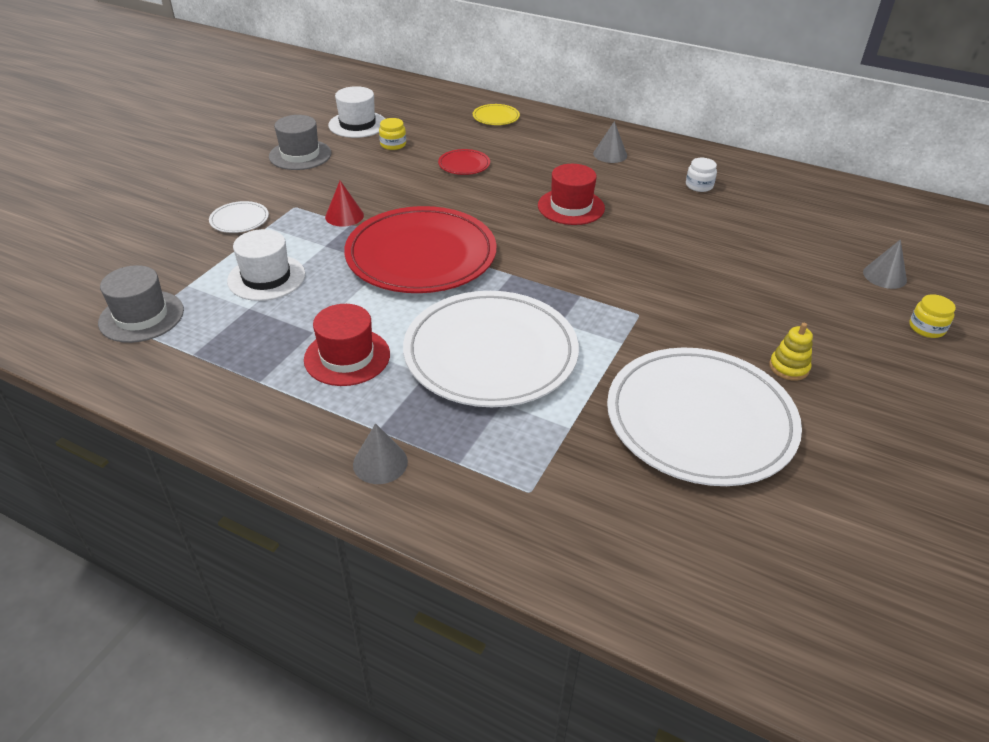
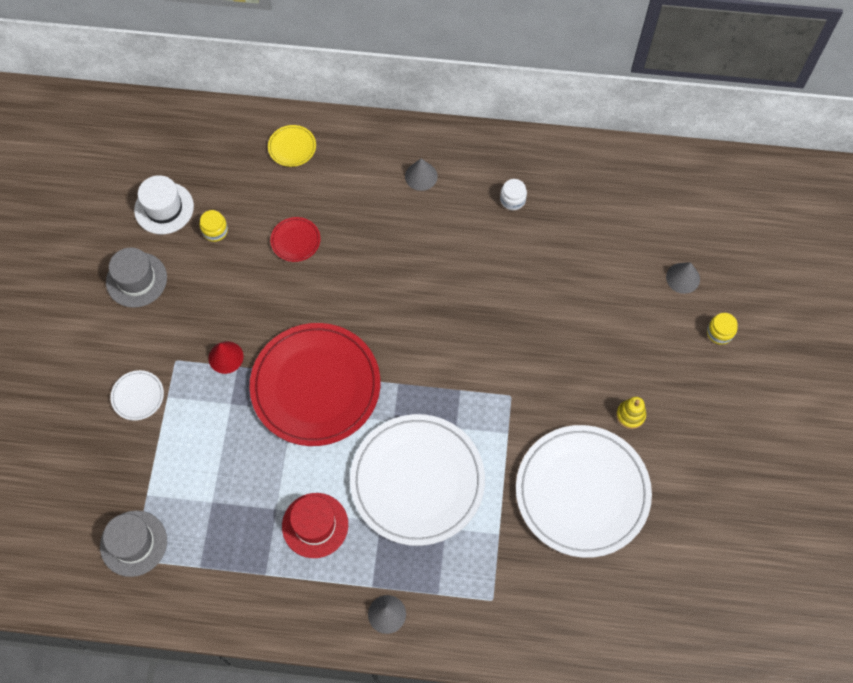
camera: 20 degrees left, 25 degrees up
white hat [227,229,305,301] -> none
red hat [538,164,605,225] -> none

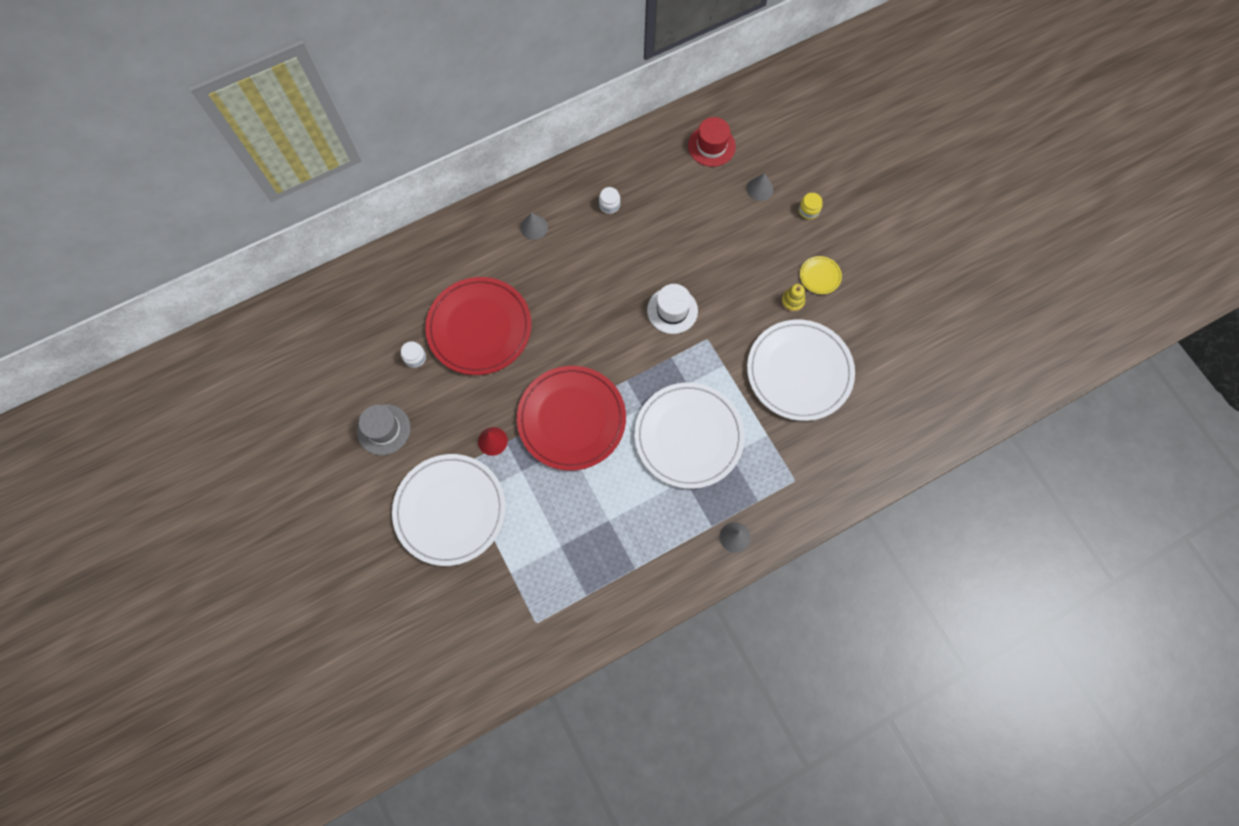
camera: 35 degrees left, 5 degrees up
grey hat [100,510,167,577] -> none
white plate [110,370,164,420] -> white plate [392,454,506,566], size x2.47
white hat [134,175,194,234] -> white hat moved to [647,284,698,334]
yellow jar [200,210,228,242] -> white jar [401,341,426,368]
yellow plate [268,125,316,167] -> yellow plate moved to [800,256,842,294]
red plate [270,217,321,262] -> red plate [425,277,531,375], size x2.47
red hat [282,493,348,558] -> red hat moved to [688,117,736,167]

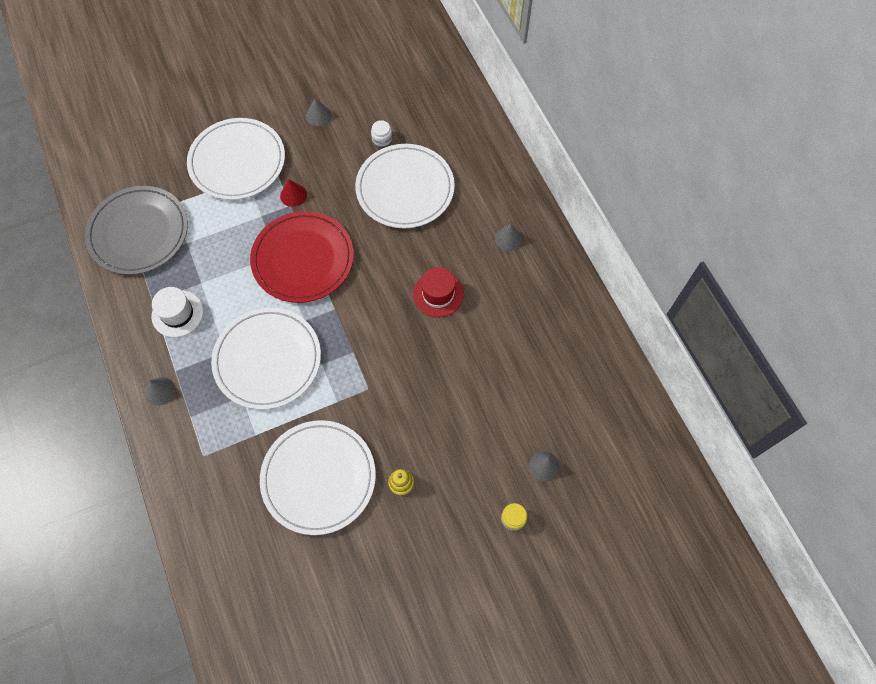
camera: 95 degrees right, 5 degrees down
grey hat [357,404,411,455] -> grey cone [306,98,331,126]
red plate [425,277,531,375] -> white plate [355,144,455,228]
white jar [599,187,620,214] -> none
white hat [647,284,698,334] -> white hat moved to [152,287,203,337]
red hat [688,117,736,167] -> red hat moved to [413,267,464,317]
yellow plate [800,256,842,294] -> none
none -> grey plate [85,186,188,275]

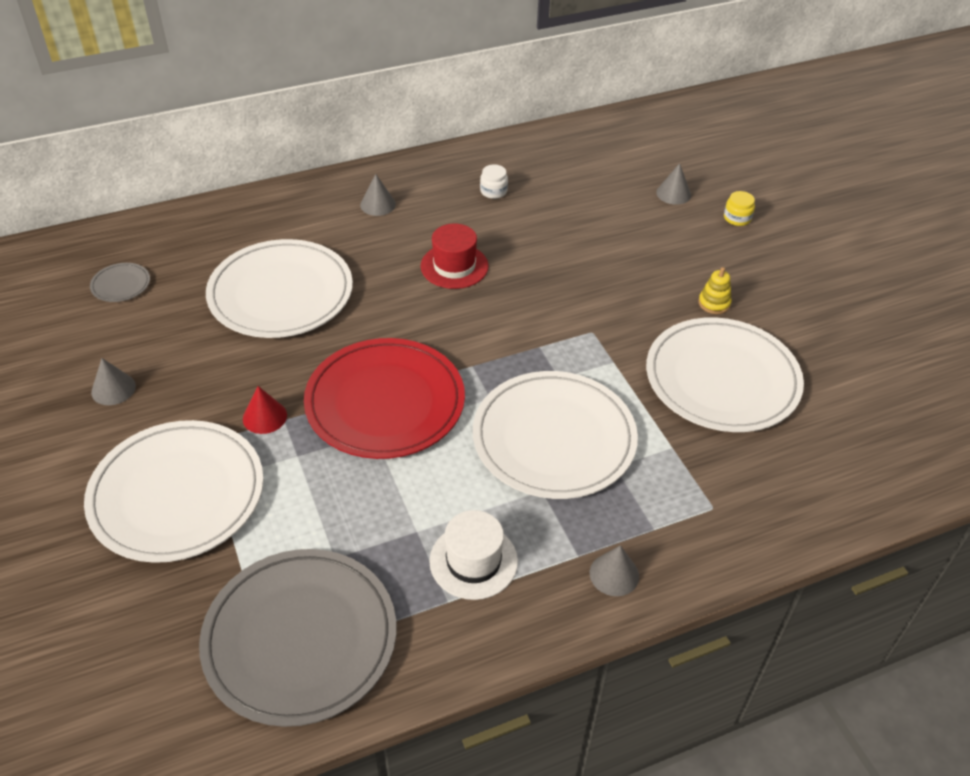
camera: 90 degrees left, 20 degrees down
white jar [371,120,392,146] -> white jar moved to [480,164,508,199]
none -> grey plate [90,263,150,302]

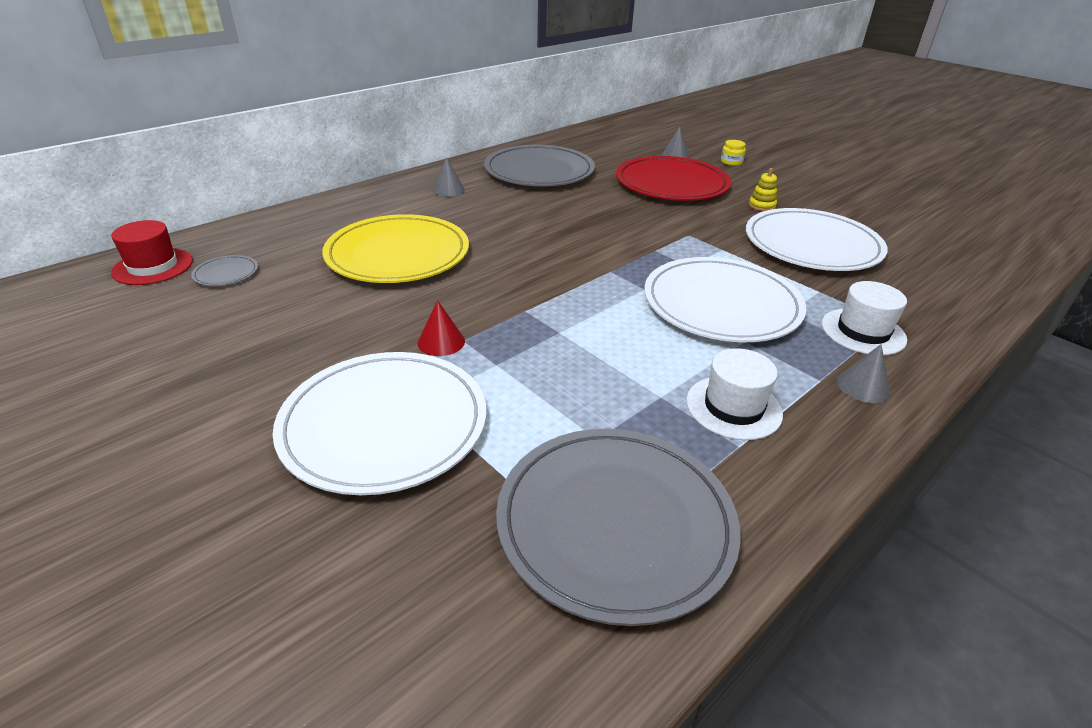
camera: 20 degrees left, 10 degrees down
grey cone [91,358,136,405] -> none
white plate [206,239,353,338] -> yellow plate [322,214,469,283]
red plate [304,338,465,459] -> red plate moved to [616,156,731,201]
red hat [420,223,489,289] -> red hat moved to [111,220,193,285]
white jar [480,164,508,199] -> grey plate [484,145,595,186]
none -> white hat [822,281,907,355]

